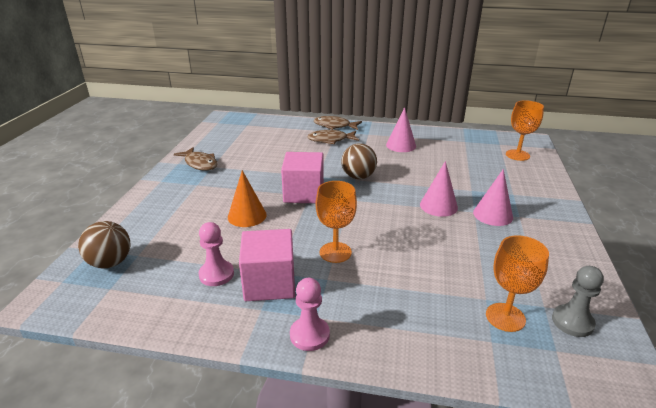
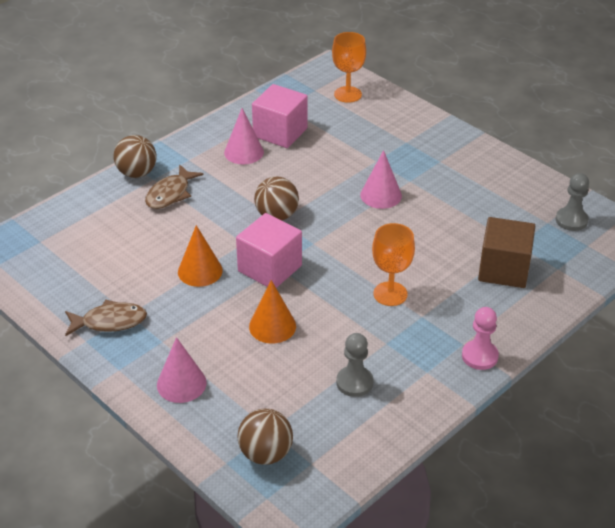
camera: 55 degrees left, 10 degrees up
pink pawn [199,222,234,286] -> grey pawn [336,333,373,397]
pink cube [239,229,295,301] -> pink cube moved to [252,84,308,148]
brown fish [314,116,362,130] -> brown ball [114,135,156,178]
pink cone [473,169,513,226] -> pink cone moved to [157,337,207,403]
orange goblet [486,235,549,332] -> none
none -> orange cone [178,225,223,287]
none -> brown cube [478,217,535,288]

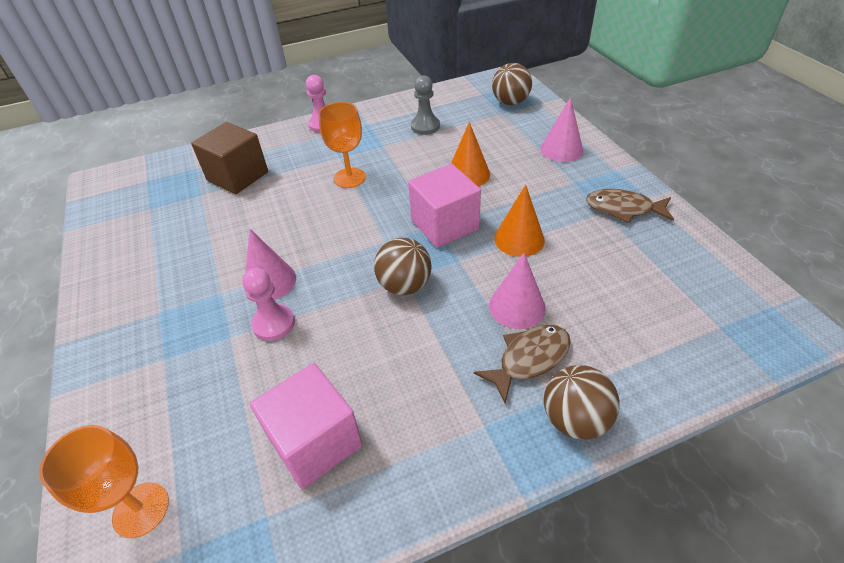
camera: 155 degrees left, 5 degrees up
pink cone [224,108,264,164] -> pink cone moved to [489,253,546,329]
grey pawn [556,173,589,231] -> none
none -> pink pawn [242,268,295,341]

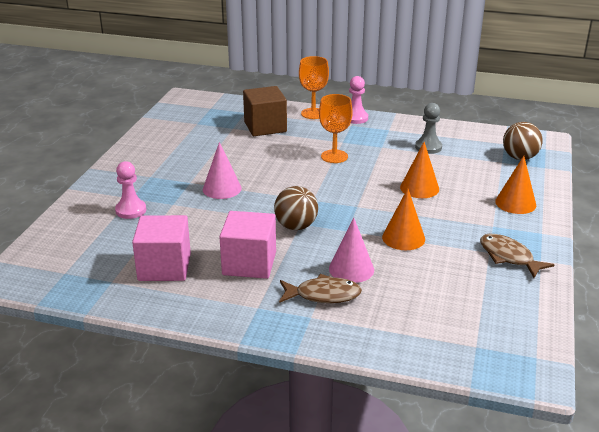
camera: 35 degrees right, 15 degrees down
orange goblet [39,425,169,538] -> orange goblet moved to [299,56,329,119]
pink pawn [242,268,295,341] -> pink pawn moved to [115,161,146,219]
pink cube [408,164,481,248] -> pink cube moved to [219,211,276,279]
pink cone [540,97,583,162] -> orange cone [495,156,536,214]
brown ball [544,365,620,440] -> none

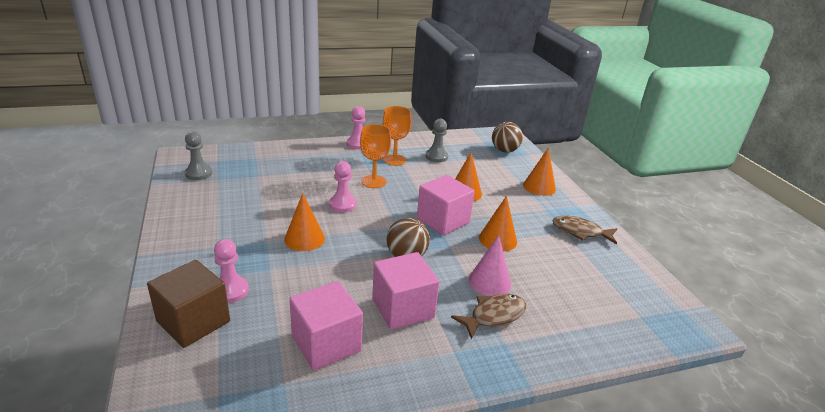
camera: 35 degrees left, 0 degrees up
pink cone [203,142,242,199] -> orange cone [284,193,325,251]
brown cube [243,86,287,136] -> brown cube moved to [147,260,230,348]
orange goblet [299,56,329,119] -> orange goblet moved to [383,106,412,166]
none -> grey pawn [185,131,212,180]
none -> pink pawn [329,161,356,212]
none -> pink cube [417,175,475,236]

